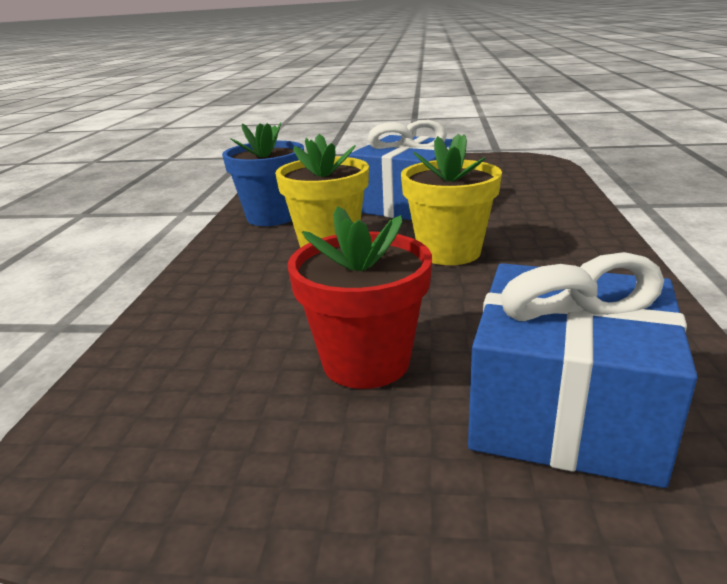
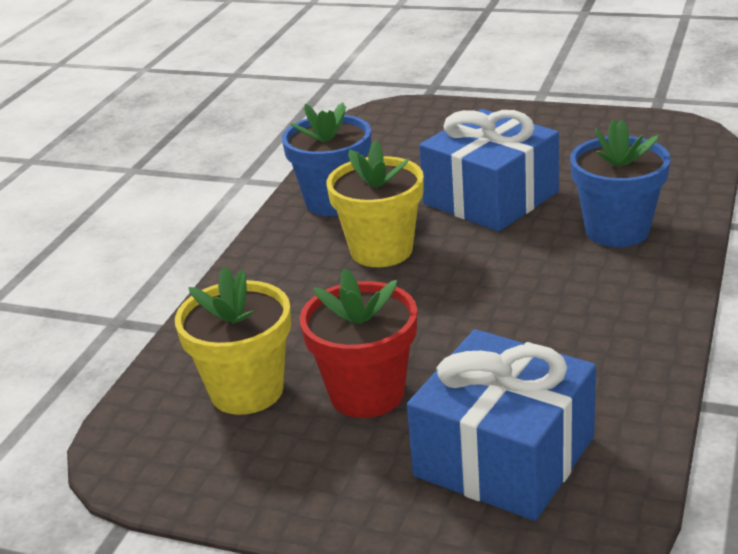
camera: 15 degrees right, 5 degrees up
yellow flower pot [401,133,502,265] -> yellow flower pot moved to [175,267,291,415]
none -> blue flower pot [570,119,671,247]

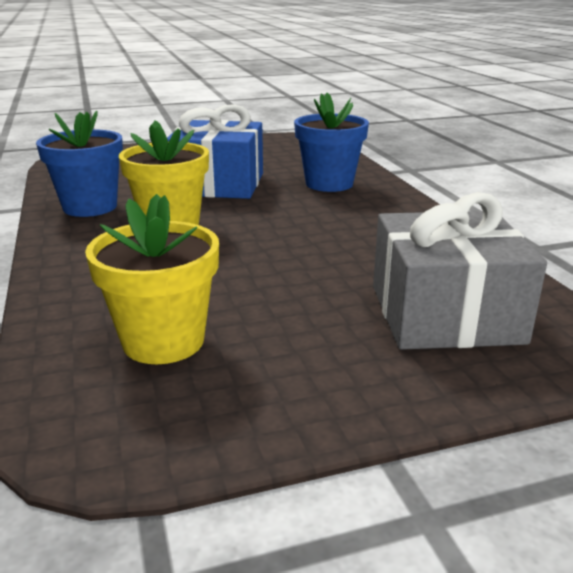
camera: 40 degrees left, 5 degrees down
red flower pot [300,268,417,418] -> none
blue gift [407,329,596,521] -> grey gift [373,192,547,350]

